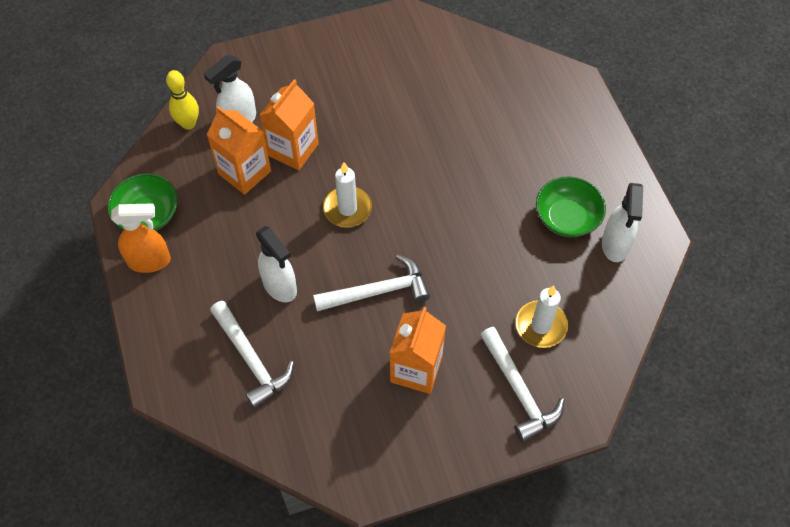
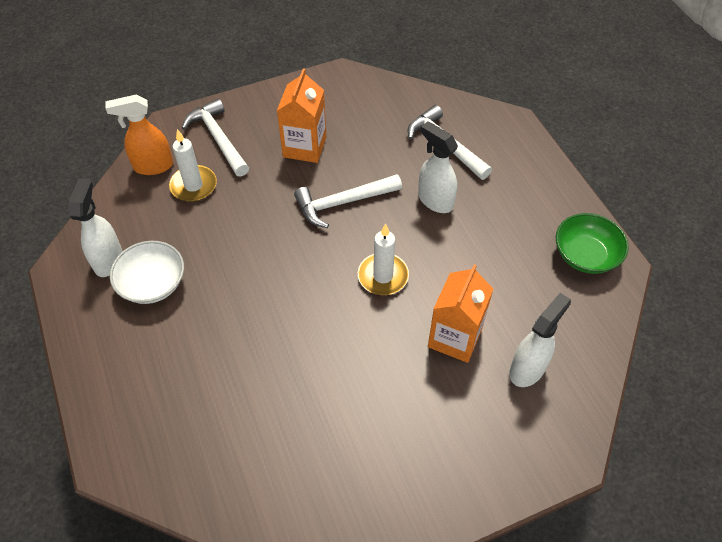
camera: 175 degrees right, 5 degrees down
orange spray bottle [111,203,171,273] -> orange spray bottle moved to [105,95,173,175]
yellow bowling pin [166,70,199,130] -> none
orange carton [206,106,271,195] -> none
green bowl [536,176,606,237] -> white bowl [110,241,184,304]

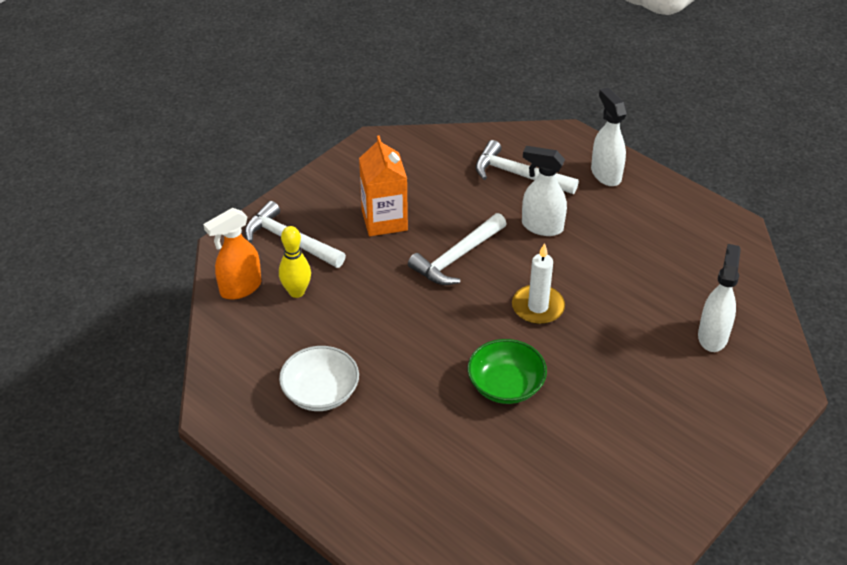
camera: 25 degrees left, 10 degrees down
white spray bottle [69,178,122,277] -> white spray bottle moved to [591,87,627,186]
white candle [169,129,217,202] -> yellow bowling pin [279,226,311,298]
orange carton [428,264,493,363] -> none
green bowl [556,213,629,274] -> green bowl moved to [468,339,547,404]

